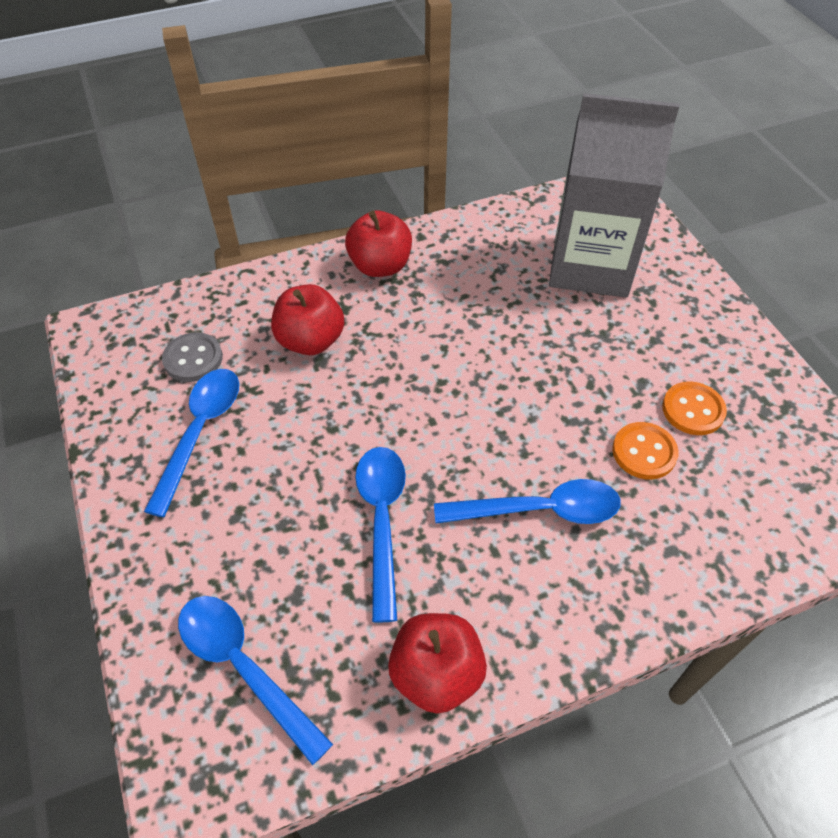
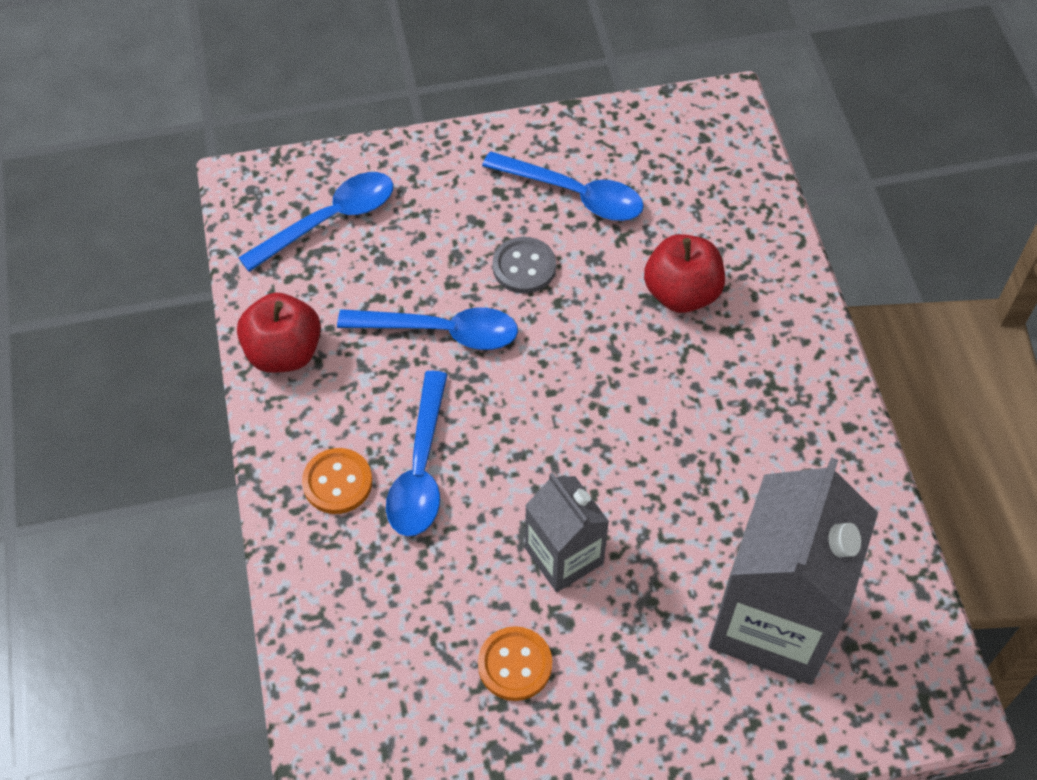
camera: 100 degrees right, 5 degrees up
grey button [162,332,223,382] -> grey button moved to [492,237,556,294]
red apple [345,211,412,277] -> none
orange button [612,422,679,479] -> orange button moved to [302,448,372,514]
none -> grey carton [525,472,609,592]

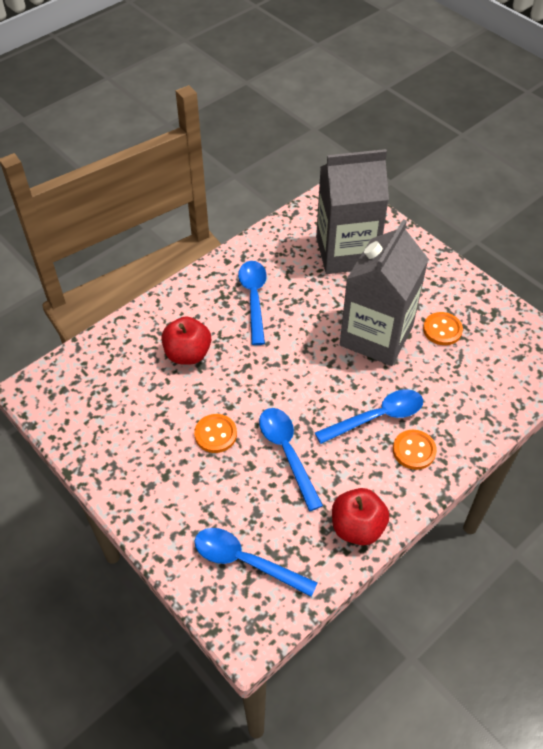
camera: 120 degrees left, 5 degrees down
blue spoon [482,151,644,221] -> blue spoon moved to [238,261,267,345]
grey button [492,237,556,294] -> orange button [194,414,237,453]
grey carton [525,472,609,592] -> grey carton [340,219,429,366], size x1.82

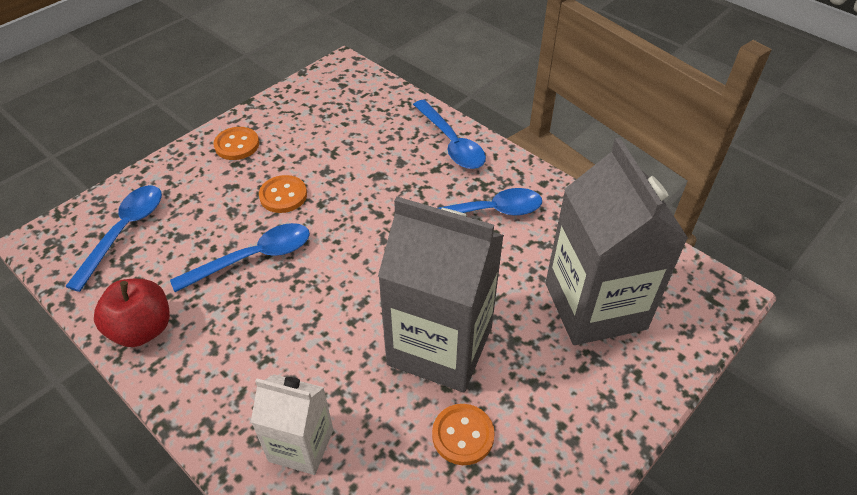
camera: 85 degrees right, 5 degrees down
red apple [161,317,211,364] -> none
blue spoon [315,389,423,444] -> blue spoon moved to [413,100,486,169]
orange button [393,430,437,470] -> orange button moved to [214,127,259,160]
none -> white carton [251,374,333,475]

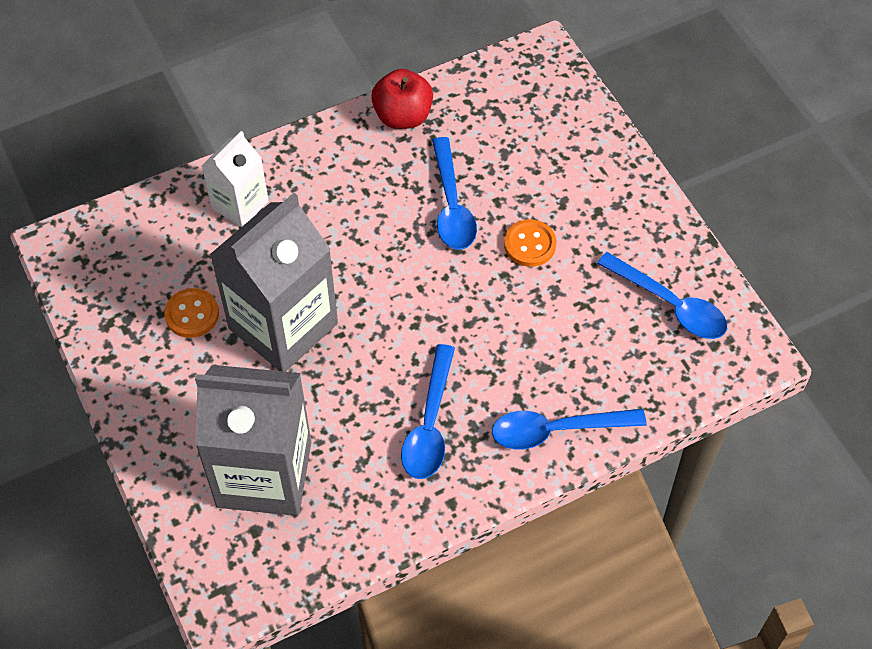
camera: 110 degrees right, 10 degrees up
blue spoon [65,185,162,292] -> blue spoon moved to [597,252,727,339]
orange button [214,127,259,160] -> none

